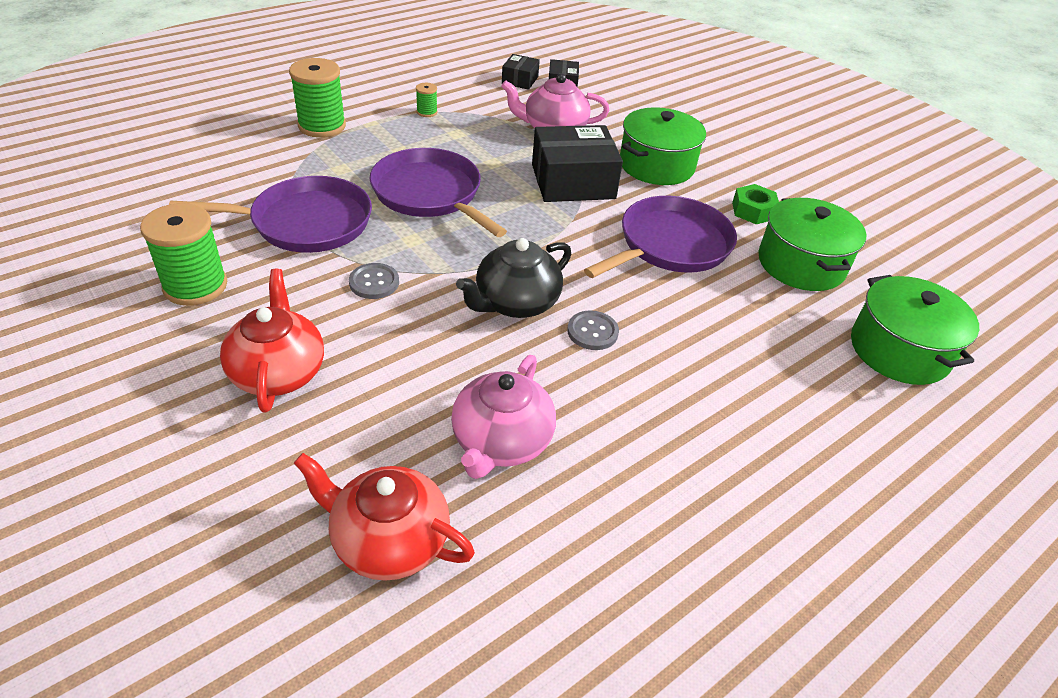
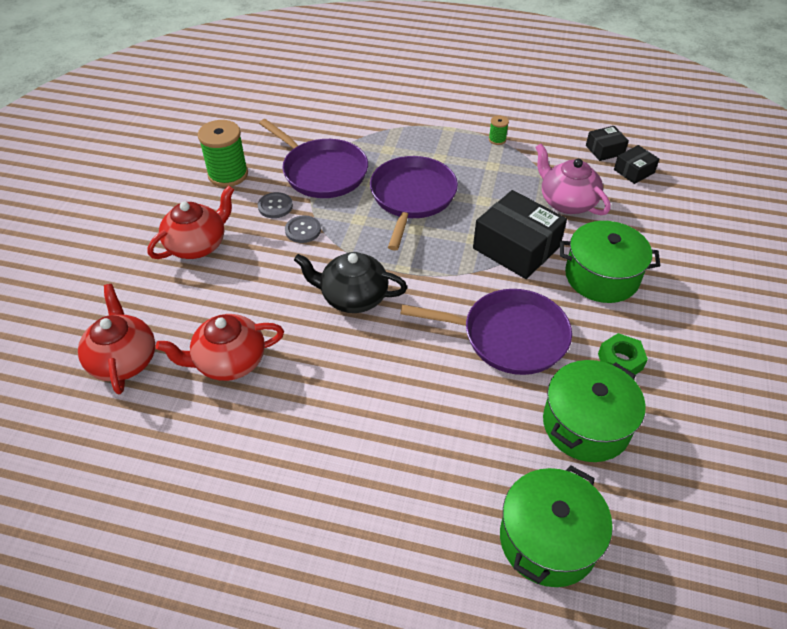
camera: 55 degrees right, 5 degrees up
green spool [289,58,346,138] -> none
pink teapot [451,355,556,479] -> red teapot [156,314,284,381]
grey button [567,310,619,350] -> grey button moved to [258,192,293,218]

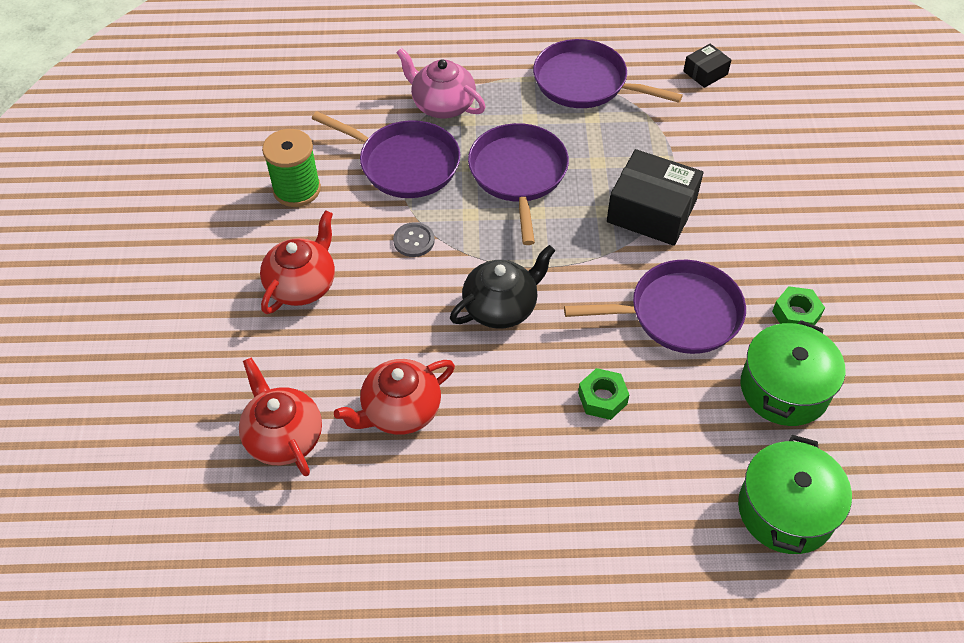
camera: 15 degrees left, 5 degrees up
grey button [258,192,293,218] -> none
black teapot [294,252,407,313] -> black teapot turned 150 degrees clockwise [450,245,555,329]
green spool [489,116,509,145] -> purple pan [533,39,683,108]
pink teapot [535,144,610,215] -> pink teapot moved to [396,48,486,119]
green pot [560,221,660,303] -> none
black box [614,145,659,184] -> none
none -> green nut [578,368,629,420]

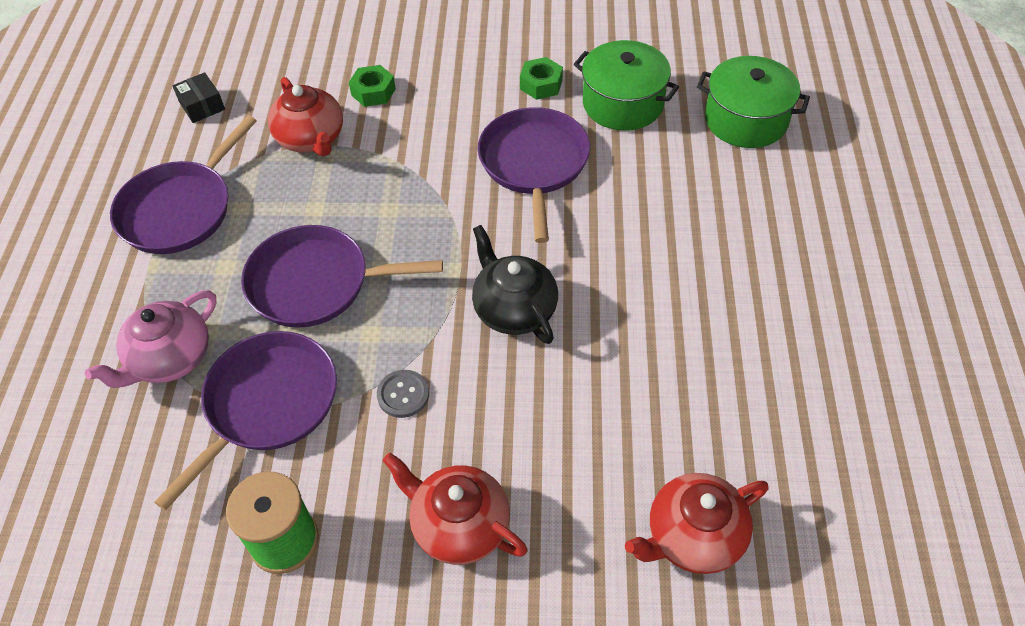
camera: 85 degrees left, 0 degrees up
red teapot [334,359,455,435] -> red teapot moved to [268,77,343,156]
green nut [578,368,629,420] -> green nut moved to [349,65,396,107]
black box [607,149,703,246] -> none

